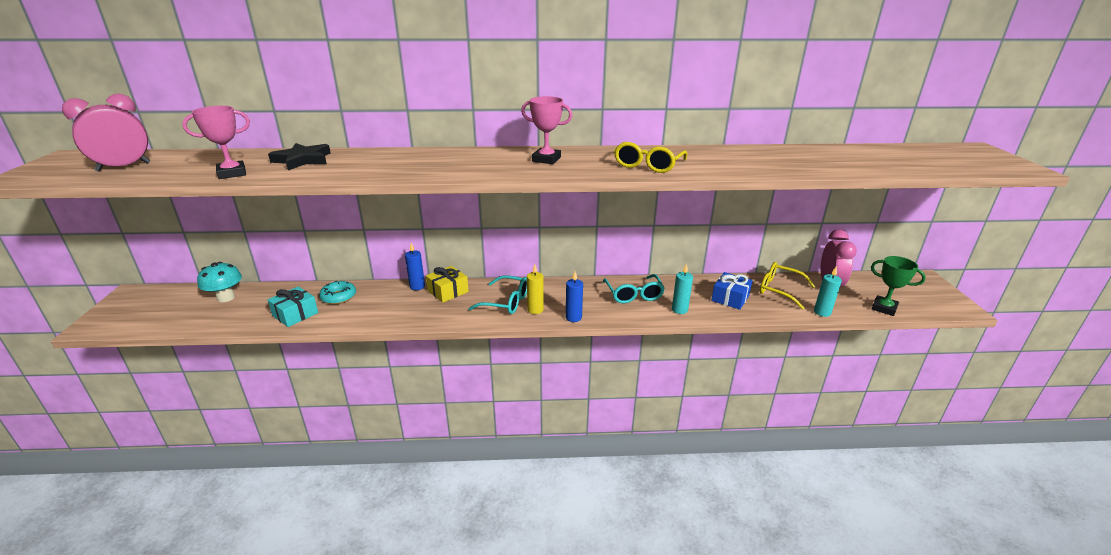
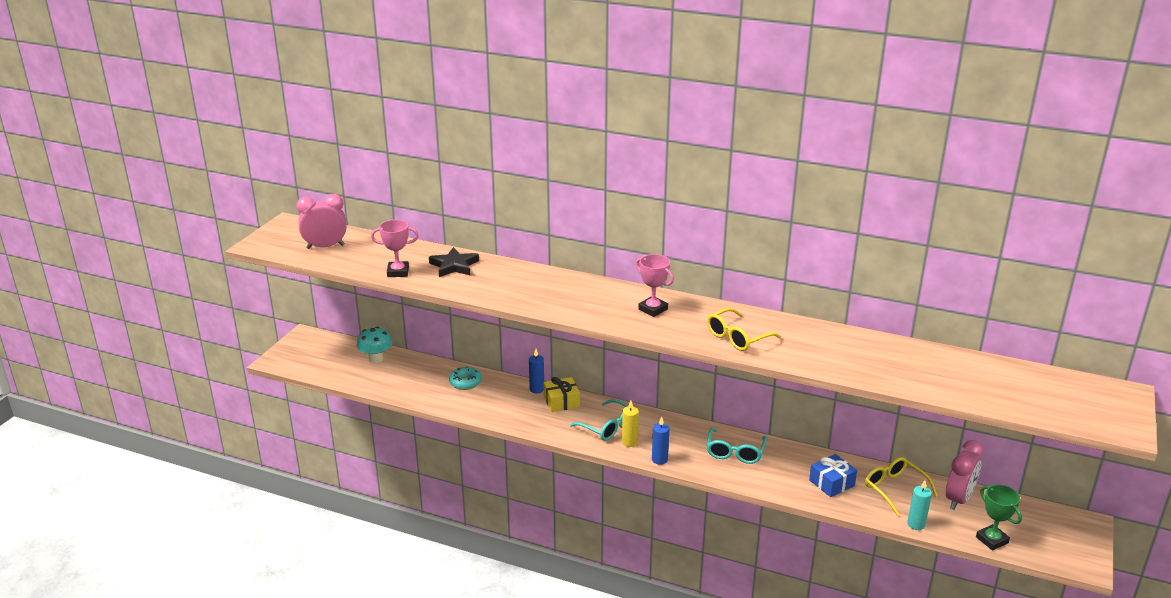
camera: 25 degrees right, 0 degrees up
turquoise gift [268,286,318,327] -> none
turquoise candle [672,263,693,314] -> none

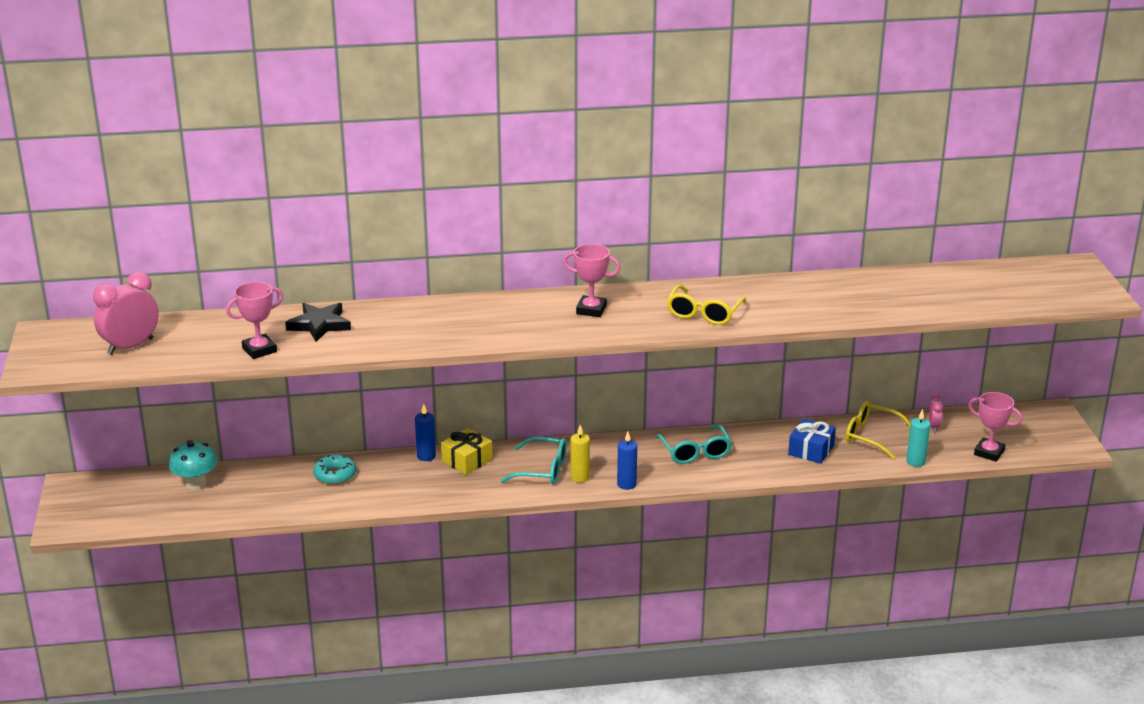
camera: 30 degrees left, 0 degrees up
pink clock [946,440,984,510] -> pink clock [929,394,943,432], size x0.49
green trophy [976,485,1022,550] -> pink trophy [968,392,1022,462]

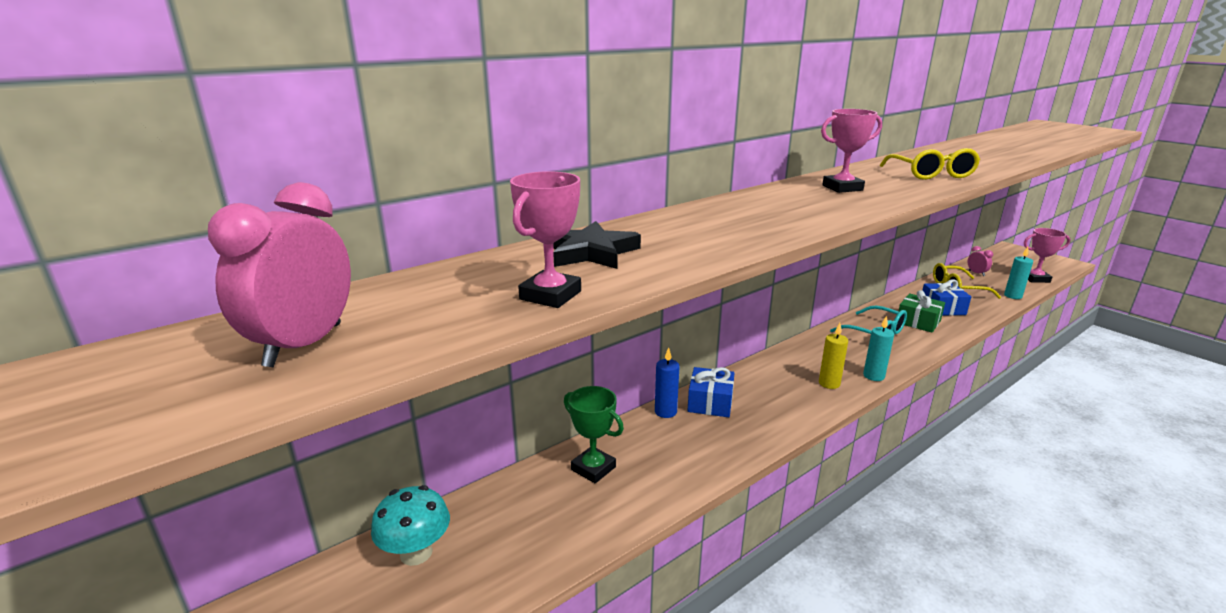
camera: 30 degrees left, 5 degrees down
turquoise donut [313,455,356,485] -> green trophy [564,386,624,483]
yellow gift [441,428,493,475] -> blue gift [687,367,734,417]
turquoise glasses [500,437,567,484] -> none
blue candle [617,432,637,490] -> turquoise candle [863,316,894,381]
none -> green gift [899,290,945,333]

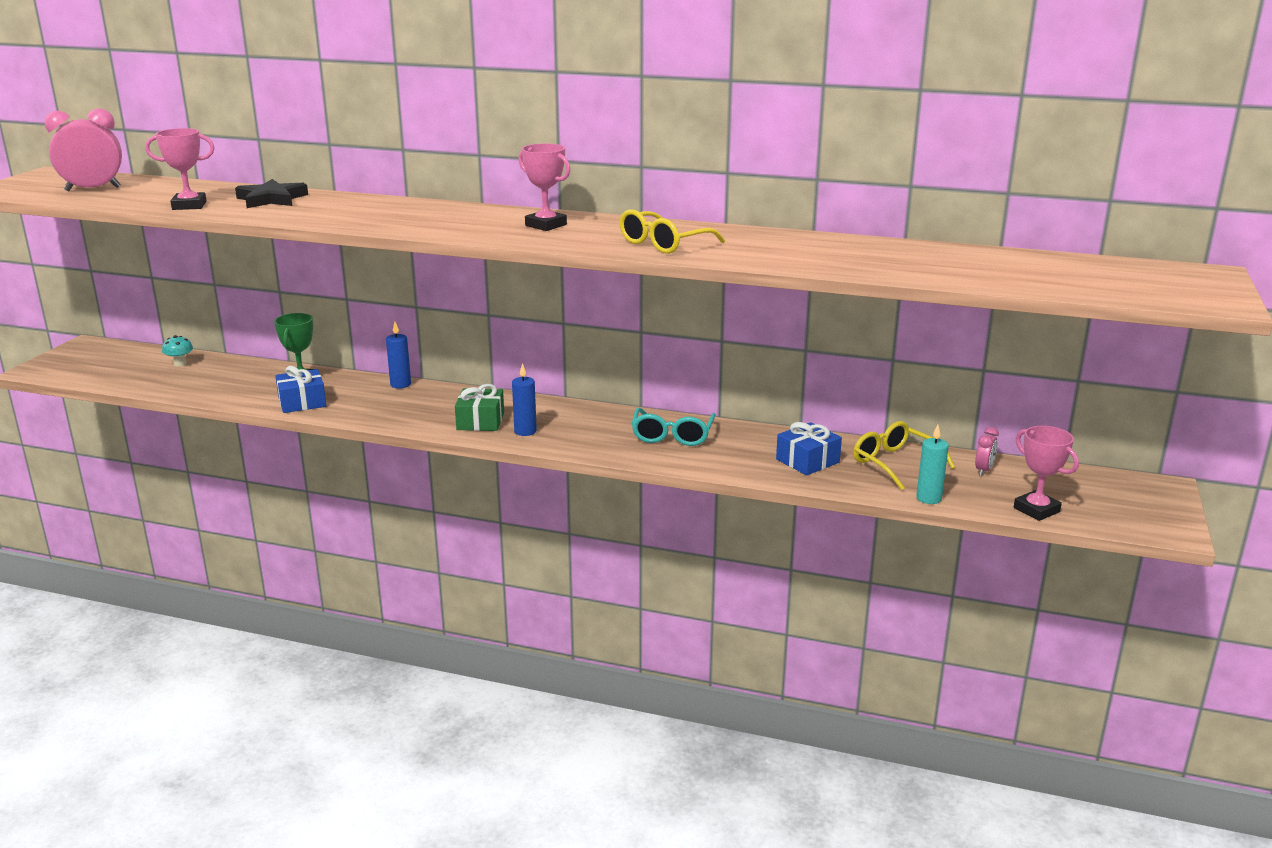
camera: 55 degrees right, 0 degrees up
turquoise mushroom [371,485,450,566] -> turquoise mushroom [162,335,193,366], size x0.61
blue gift [687,367,734,417] -> blue gift moved to [275,366,326,413]
yellow candle [819,323,848,389] -> blue candle [512,363,537,436]
turquoise candle [863,316,894,381] -> none
green gift [899,290,945,333] -> green gift moved to [455,384,504,431]

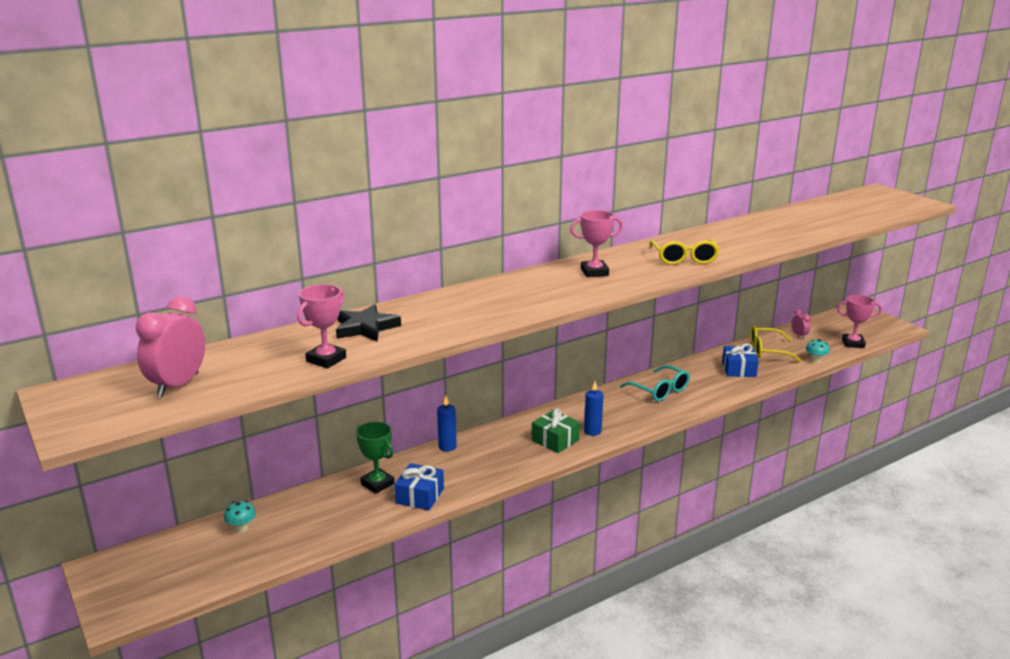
camera: 50 degrees left, 0 degrees up
turquoise candle [916,425,949,504] -> turquoise mushroom [806,339,830,363]

